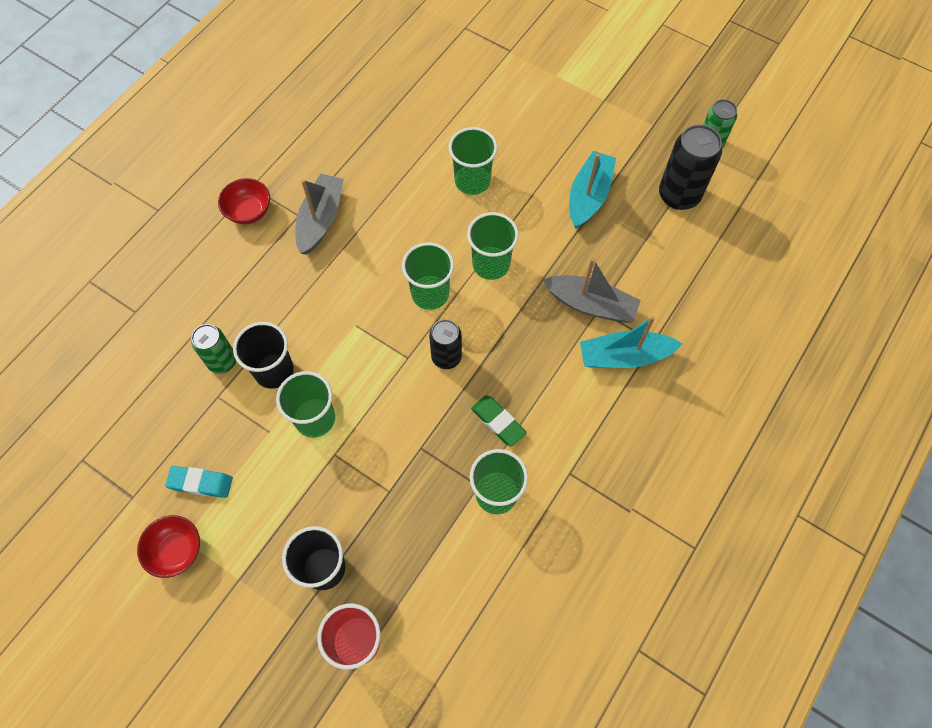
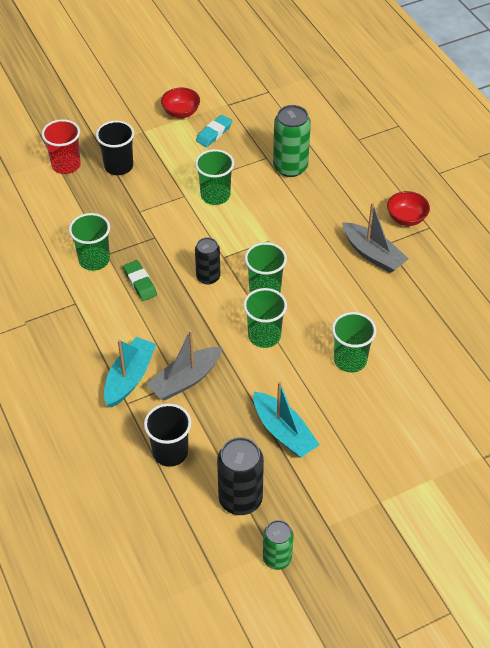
camera: 120 degrees right, 15 degrees down
green can [191,324,236,374] -> green can [273,105,311,177], size x1.56
black cup [233,322,294,389] -> black cup moved to [144,403,191,467]
green eraser [471,395,527,446] -> green eraser turned 75 degrees clockwise [123,260,157,301]

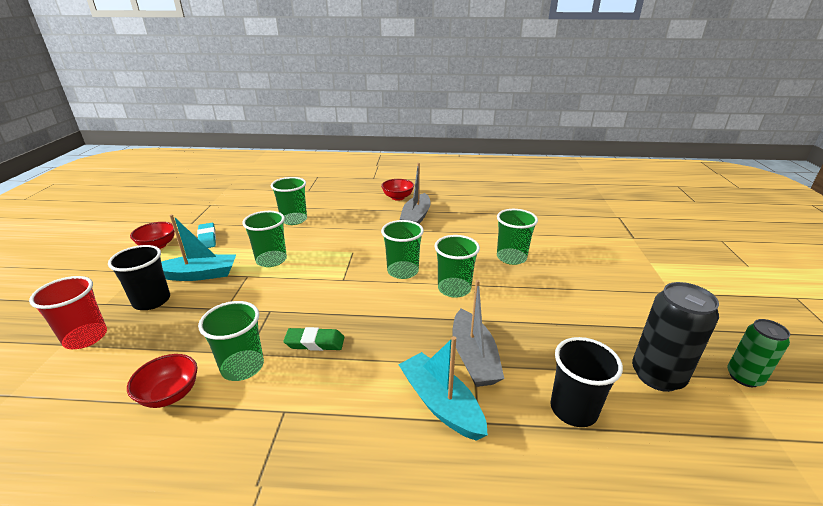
camera: 60 degrees left, 20 degrees down
black can [195,237,220,285] -> none
turquoise boat [253,381,320,457] -> turquoise boat moved to [161,214,236,281]
green can [273,105,311,177] -> green cup [271,177,307,225]
grey boat [342,203,409,273] -> grey boat turned 120 degrees clockwise [400,163,431,224]
none -> red bowl [127,354,197,408]

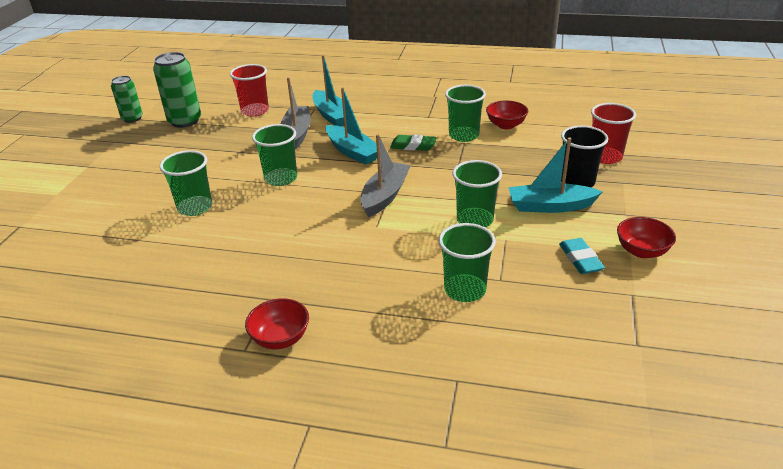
camera: 170 degrees left, 5 degrees up
green cup [381,220,424,279] -> none
grey boat [400,163,431,224] -> grey boat moved to [360,134,411,217]
black cup [550,337,623,427] -> red cup [230,64,269,117]
black can [632,282,719,392] -> green can [153,52,201,128]
none -> turquoise boat [326,87,377,165]

